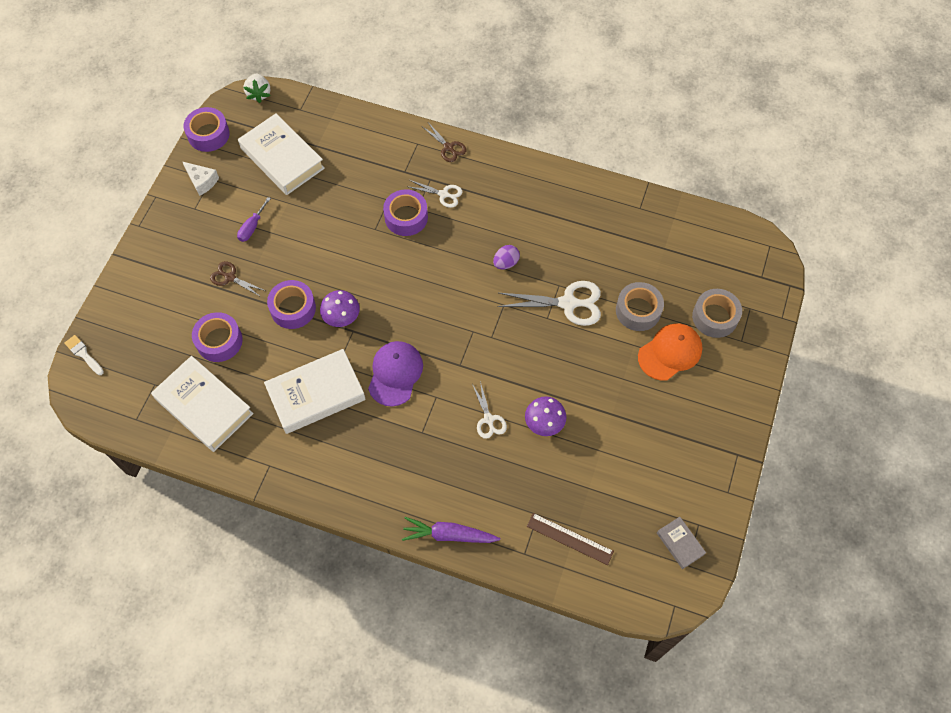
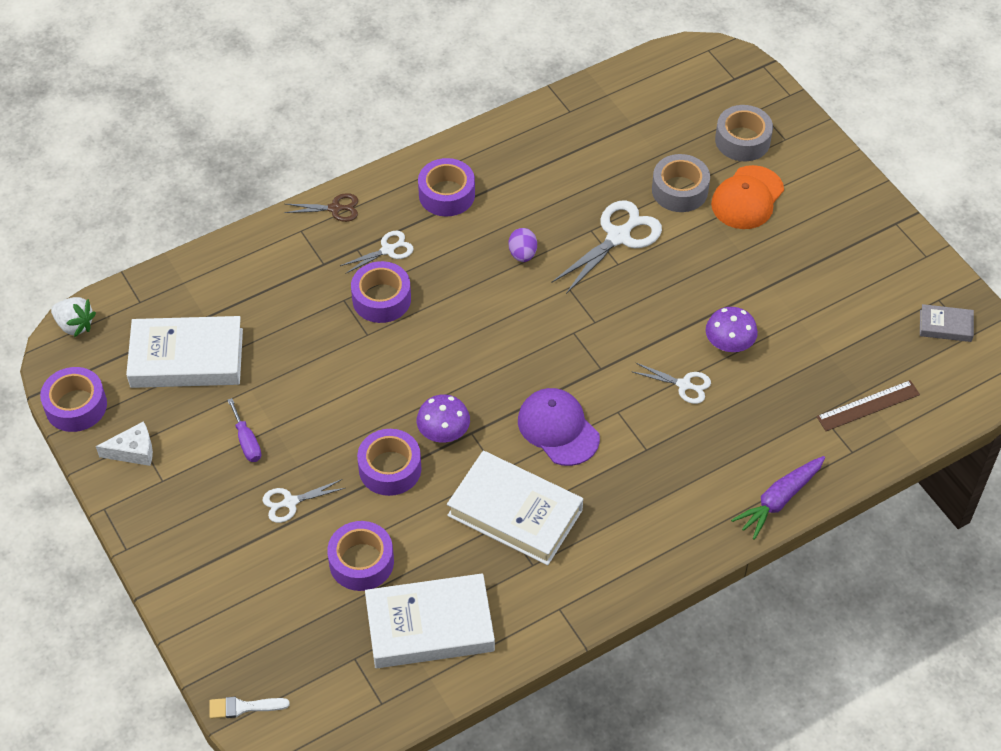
camera: 50 degrees left, 10 degrees down
brown scissors [210,261,265,297] -> white scissors [262,479,345,523]
white book [264,349,366,434] -> white book turned 75 degrees counterclockwise [447,451,583,565]
orange cap [638,323,703,381] -> orange cap turned 150 degrees counterclockwise [711,165,784,229]
none -> purple tape [418,158,475,216]

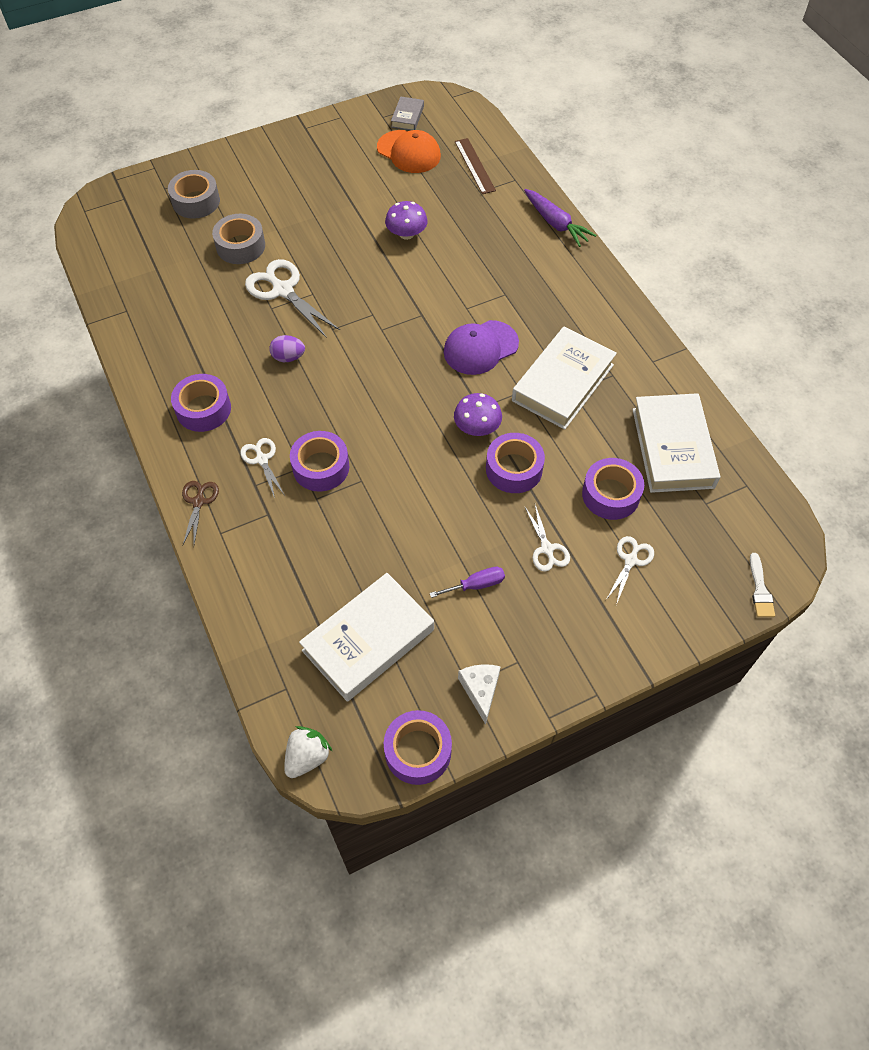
camera: 85 degrees left, 5 degrees up
white book [126,316,243,388] -> white book turned 45 degrees clockwise [299,573,434,702]
white scissors [633,362,711,404] -> white scissors moved to [606,536,654,605]
orange cap [711,165,784,229] -> orange cap moved to [377,130,441,173]

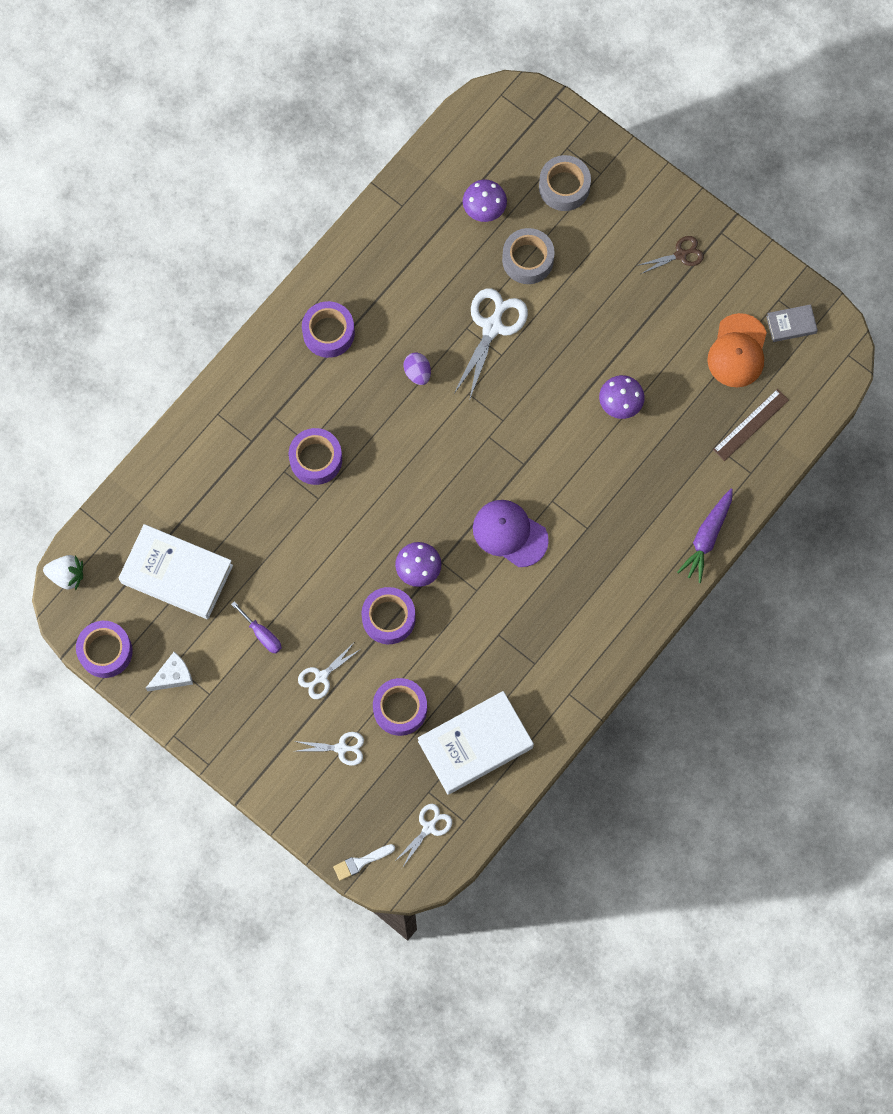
camera: 65 degrees right, 15 degrees up
brown scissors [182,481,219,545] -> brown scissors moved to [639,236,704,274]
white scissors [240,438,284,498] -> white scissors moved to [394,804,452,868]
white book [512,326,617,430] -> none
none -> purple mushroom [463,179,507,222]

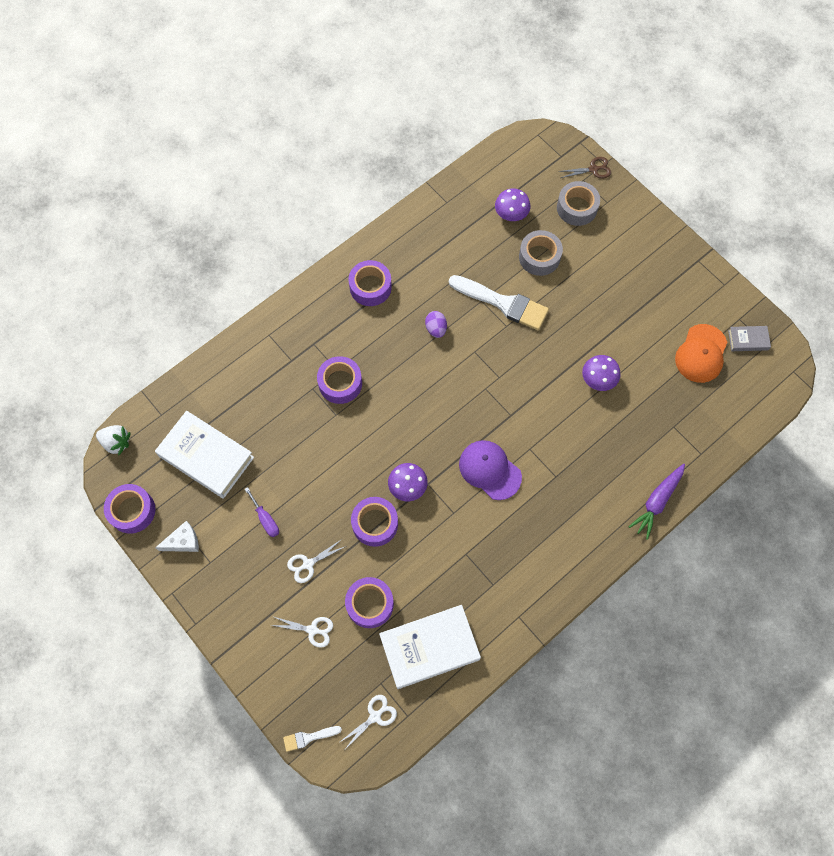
camera: 10 degrees right, 5 degrees down
white scissors [453,288,528,401] -> white brush [449,275,549,330]
brown scissors [639,236,704,274] -> brown scissors moved to [558,157,611,178]
brown ruler [713,389,789,461] -> none

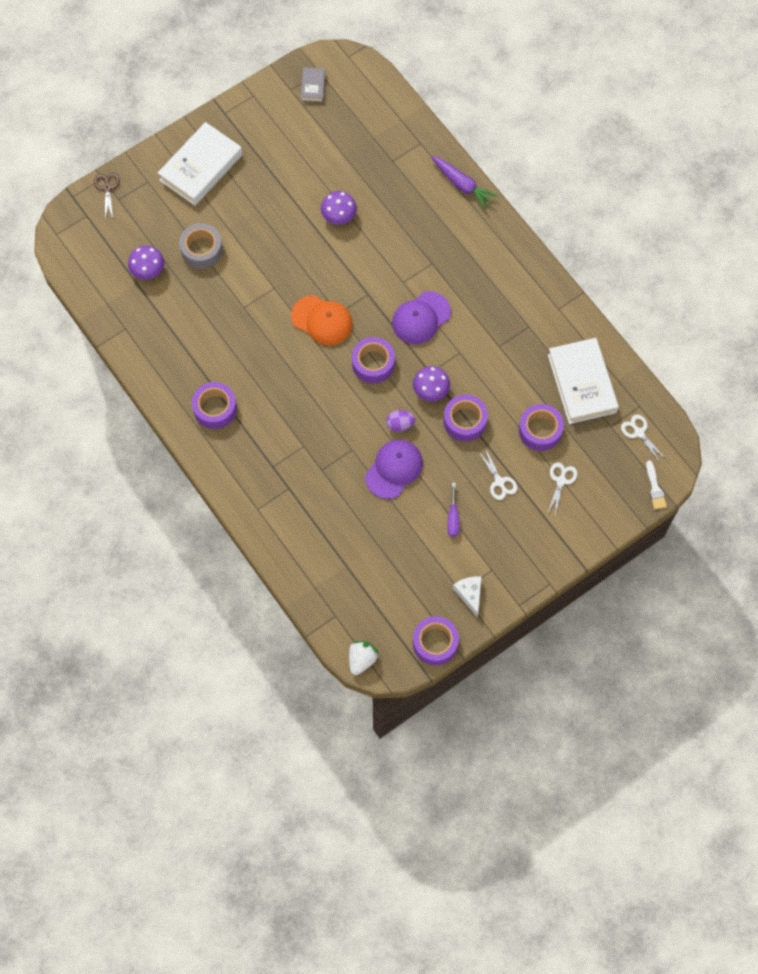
camera: 85 degrees left, 0 degrees up
white book [155,411,254,499] -> white book moved to [158,122,242,206]
purple screwdriver [245,487,279,537] -> purple screwdriver turned 120 degrees clockwise [448,483,460,537]
purple tape [317,356,362,404] -> purple tape moved to [352,337,395,384]
purple egg [425,311,447,338] -> purple egg moved to [386,410,415,432]
white brush [449,275,549,330] -> none
grey tape [557,181,600,226] -> none
orange cap [675,324,728,383] -> orange cap moved to [291,295,353,345]
none -> purple cap [365,440,423,499]

